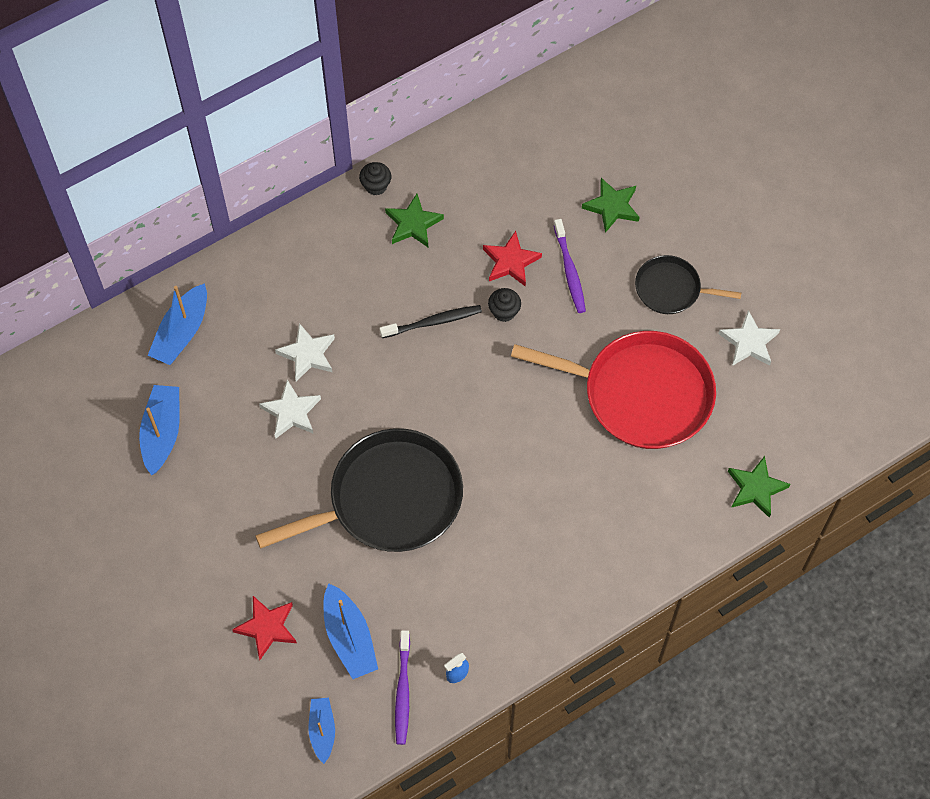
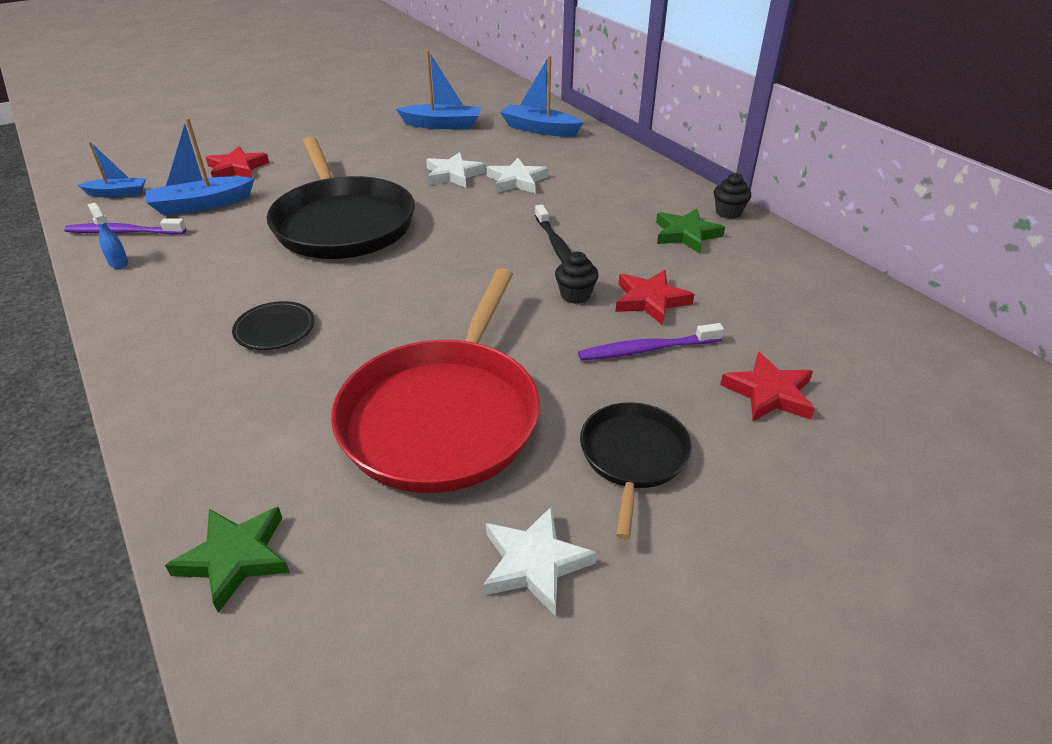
camera: 90 degrees right, 25 degrees down
green star [582,178,640,233] -> red star [720,352,815,421]
none -> black plate [232,301,315,350]

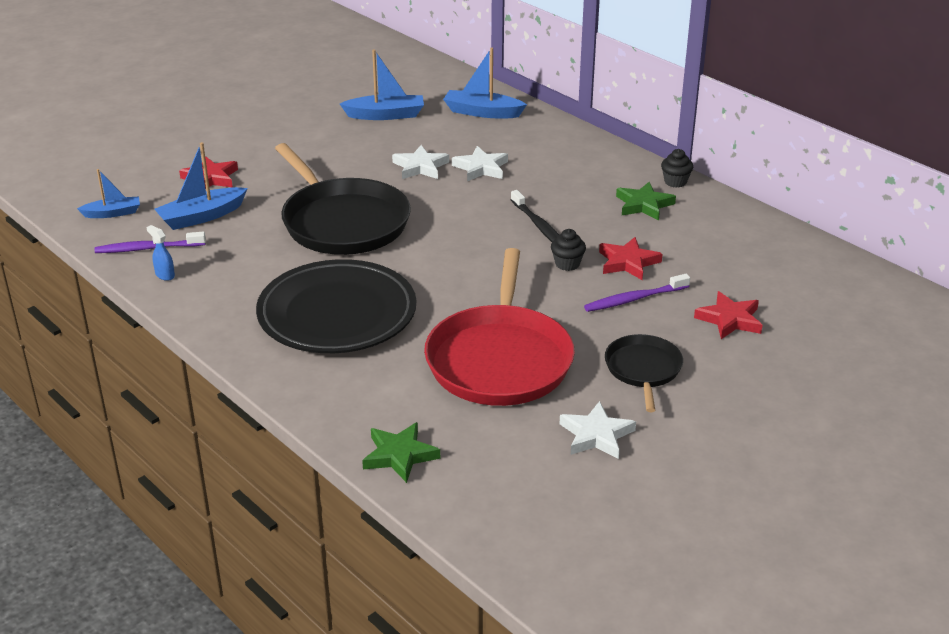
camera: 10 degrees left, 5 degrees down
black plate [232,301,315,350] -> black plate [256,259,416,353], size x2.46

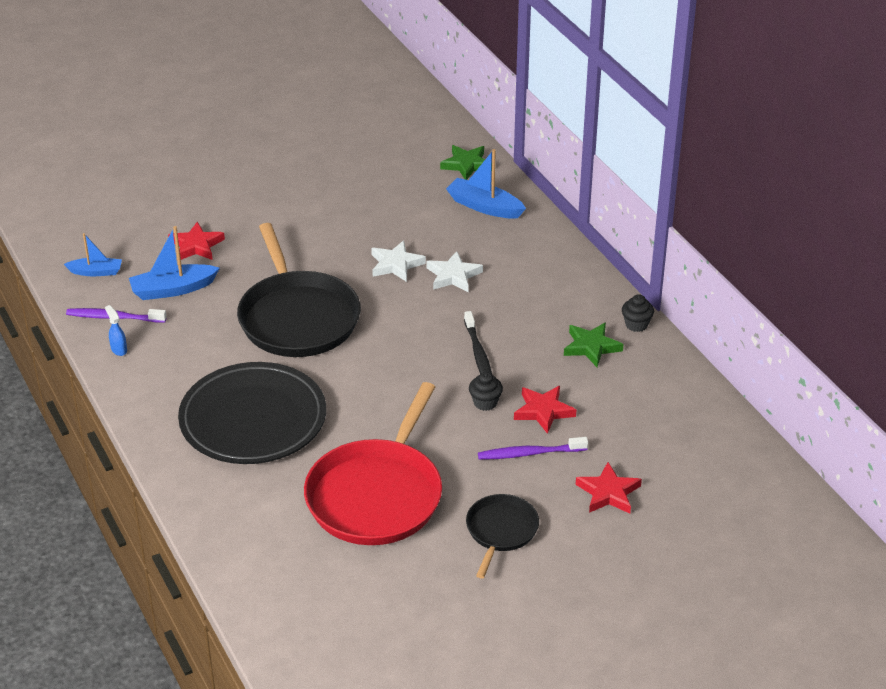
camera: 15 degrees right, 5 degrees up
blue boat [340,50,424,120] -> none
green star [362,422,440,483] -> green star moved to [440,145,485,180]
white star [560,401,636,459] -> none

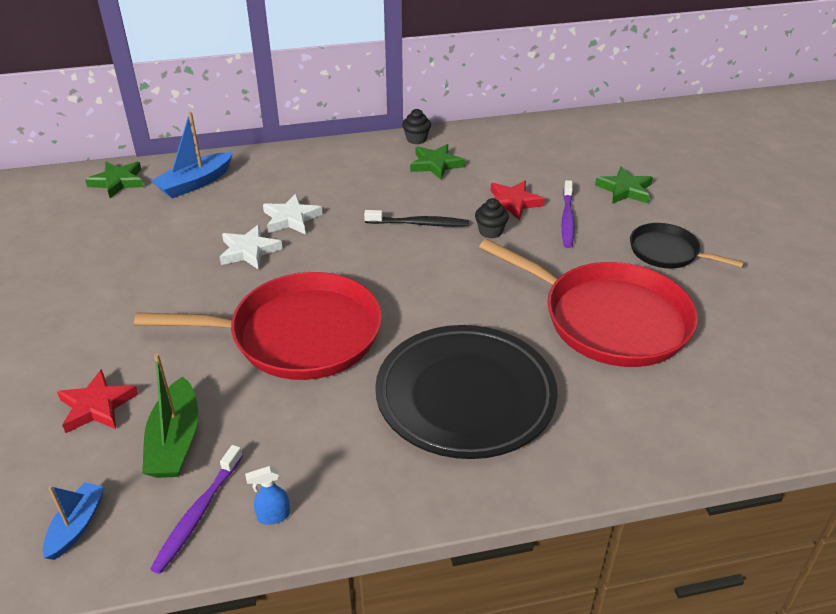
camera: 75 degrees left, 0 degrees up
blue boat [129,226,220,300] -> green boat [142,354,198,478]
black pan [237,223,361,357] -> red pan [134,272,382,380]
red star [576,462,642,514] -> green star [595,167,653,204]

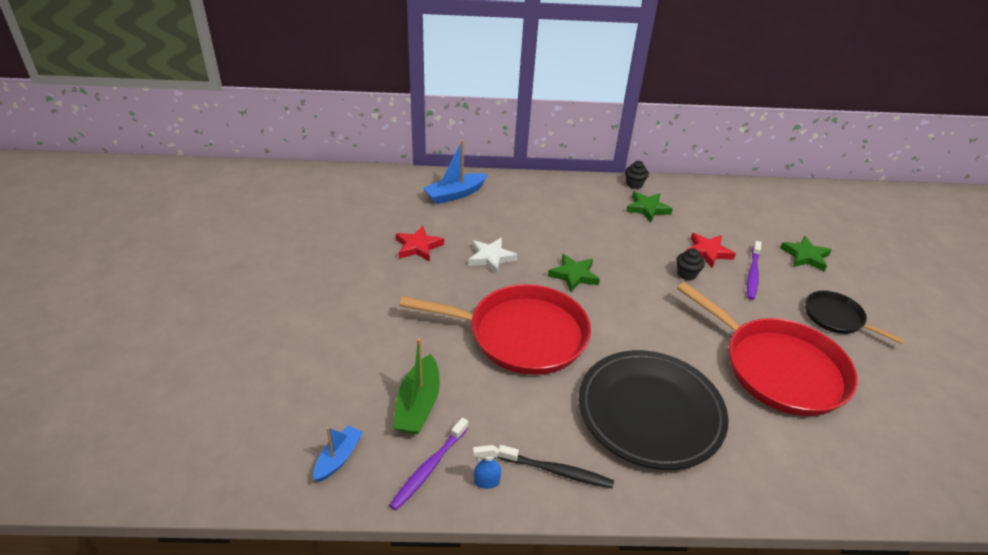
camera: 10 degrees right, 0 degrees up
red star [57,369,138,433] -> red star moved to [396,226,444,262]
green star [85,162,144,198] -> green star moved to [548,254,600,292]
white star [263,194,323,235] -> none
black toothbrush [364,210,469,227] -> black toothbrush moved to [498,445,614,488]

